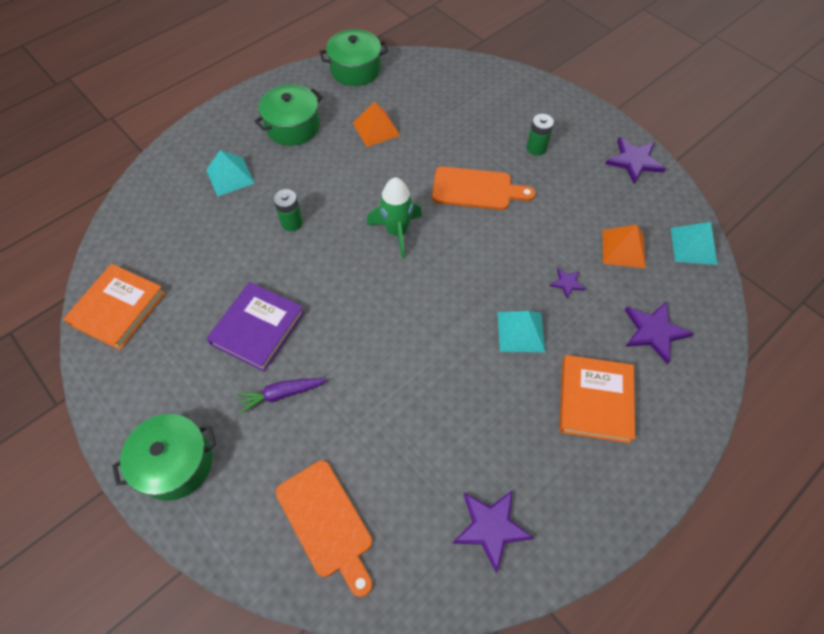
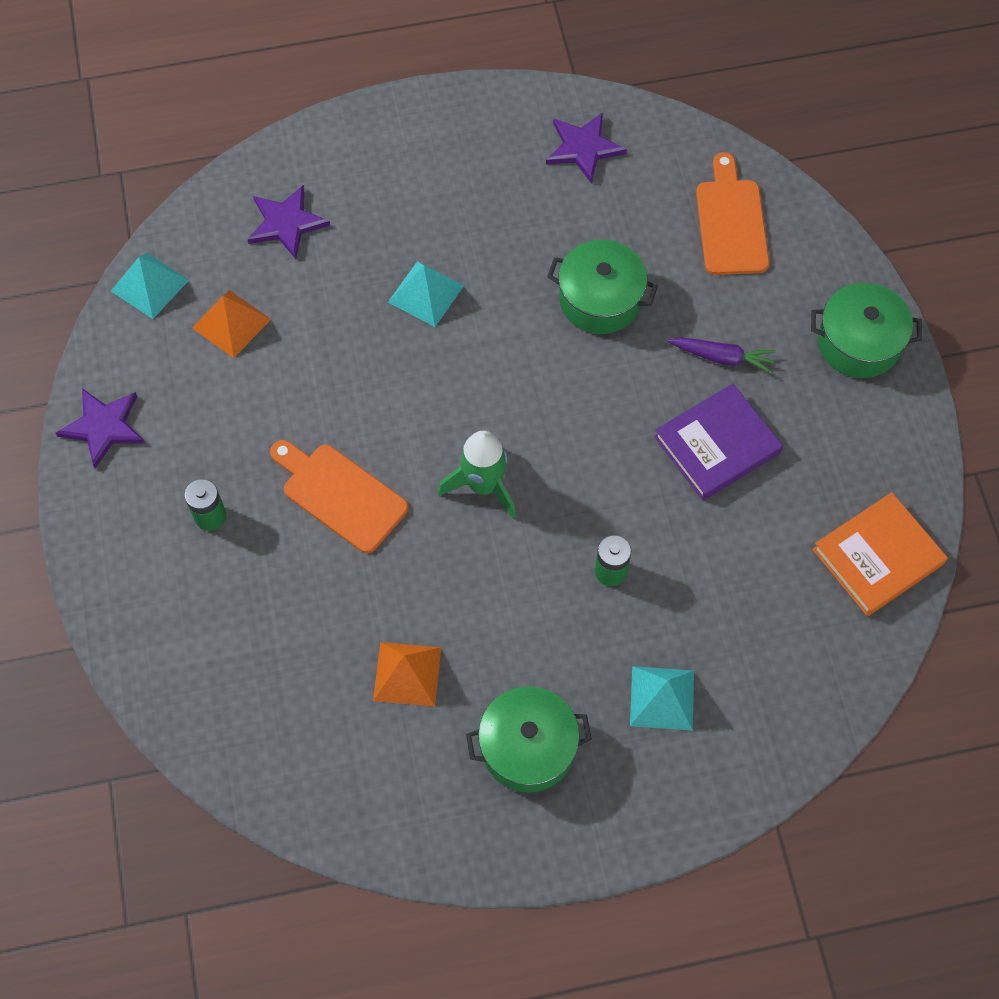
camera: 150 degrees left, 5 degrees up
green pot [320,29,388,86] -> green pot moved to [547,240,658,334]
purple star [550,268,586,298] -> none
orange book [559,355,635,443] -> none

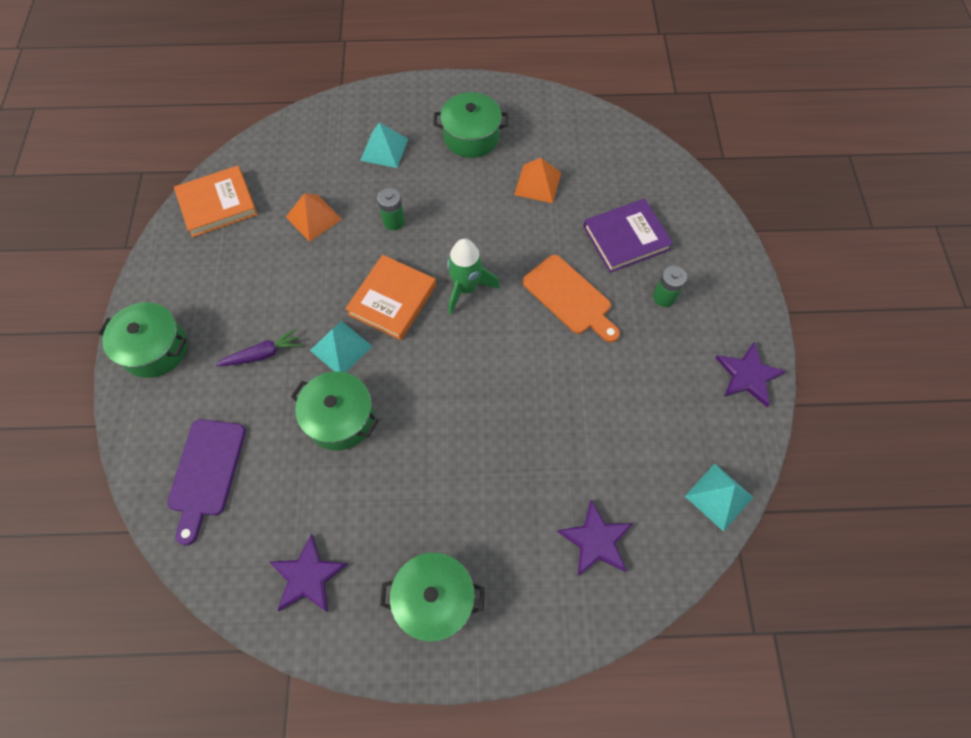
camera: 170 degrees left, 0 degrees up
orange pyramid [192,290,271,358] -> orange pyramid moved to [286,193,342,242]
turquoise pyramid [388,262,464,327] -> turquoise pyramid moved to [310,321,372,373]
purple book [654,383,783,500] -> purple book moved to [583,199,673,273]
purple carrot [667,337,776,374] -> purple carrot turned 135 degrees clockwise [216,329,302,366]
orange cutting board [696,152,769,275] -> purple cutting board [167,419,246,545]
none -> orange book [345,255,436,340]
none -> green pot [380,552,485,642]

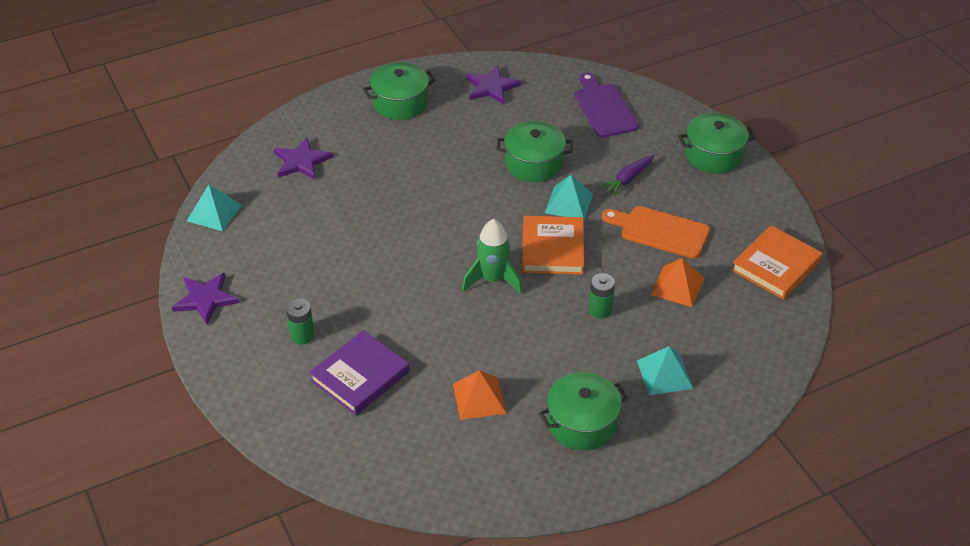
camera: 155 degrees right, 20 degrees down
orange cutting board [523,255,620,343] -> orange cutting board moved to [602,206,710,258]

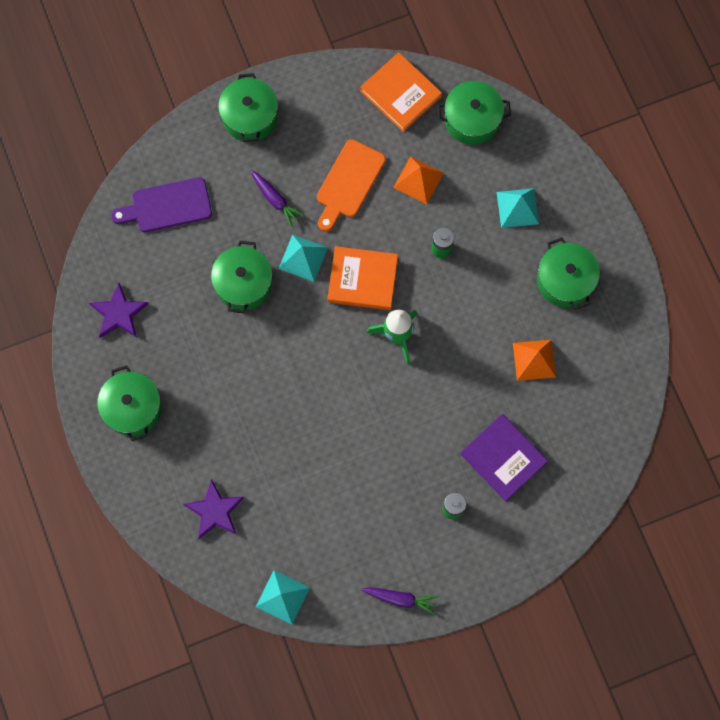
camera: 85 degrees left, 30 degrees up
purple star [172,272,240,324] -> purple carrot [361,587,439,615]
none -> green pot [437,81,511,145]

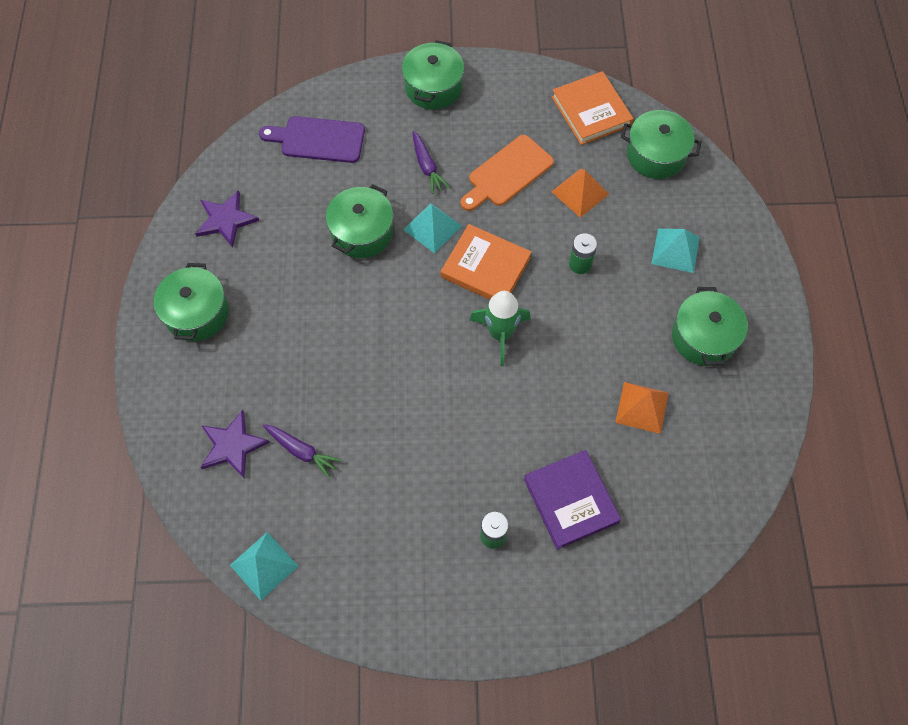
camera: 20 degrees right, 10 degrees down
purple carrot [361,587,439,615] -> purple carrot moved to [263,424,341,478]

